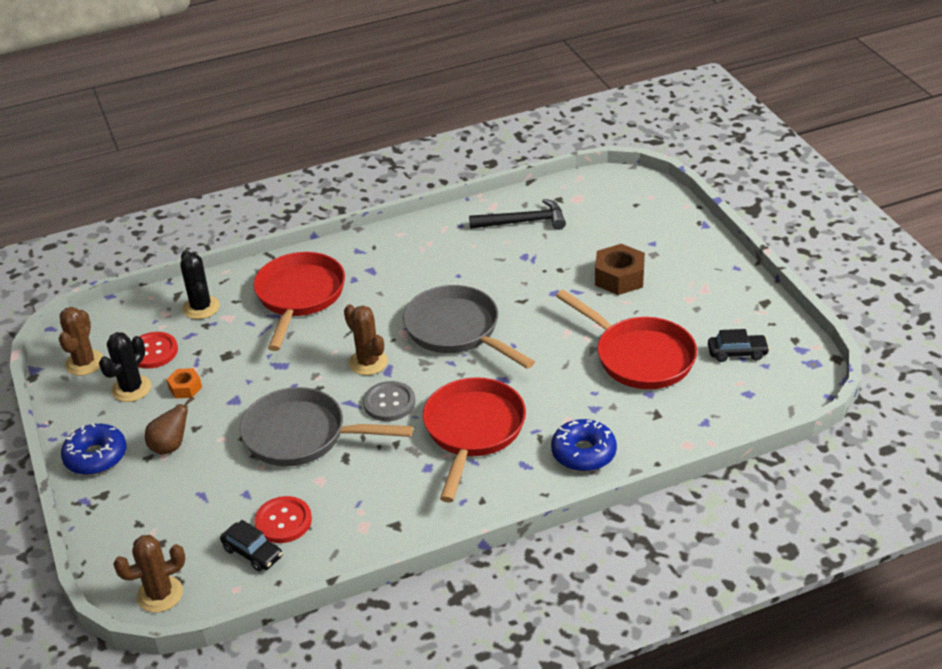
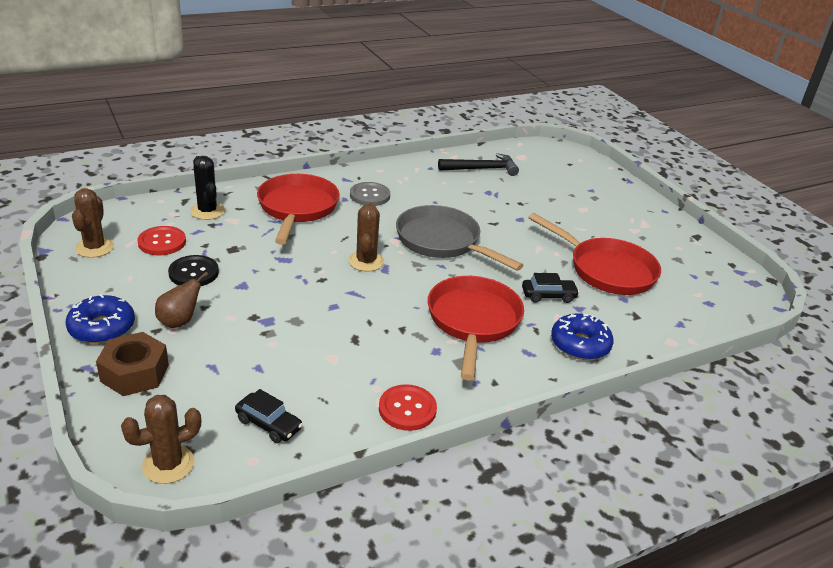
camera: 10 degrees left, 5 degrees down
black cactus [99,332,151,402] -> none
orange nut [167,368,202,399] -> black button [168,255,219,286]
grey pan [240,387,413,466] -> none
red button [254,496,312,543] -> red button moved to [379,384,437,431]
brown cactus [344,304,388,375] -> brown cactus turned 45 degrees clockwise [348,203,384,271]
grey button [363,381,415,421] -> grey button moved to [350,182,390,206]
brown nut [595,244,645,295] -> brown nut moved to [96,332,169,396]
black car [708,329,770,362] -> black car moved to [522,273,579,303]

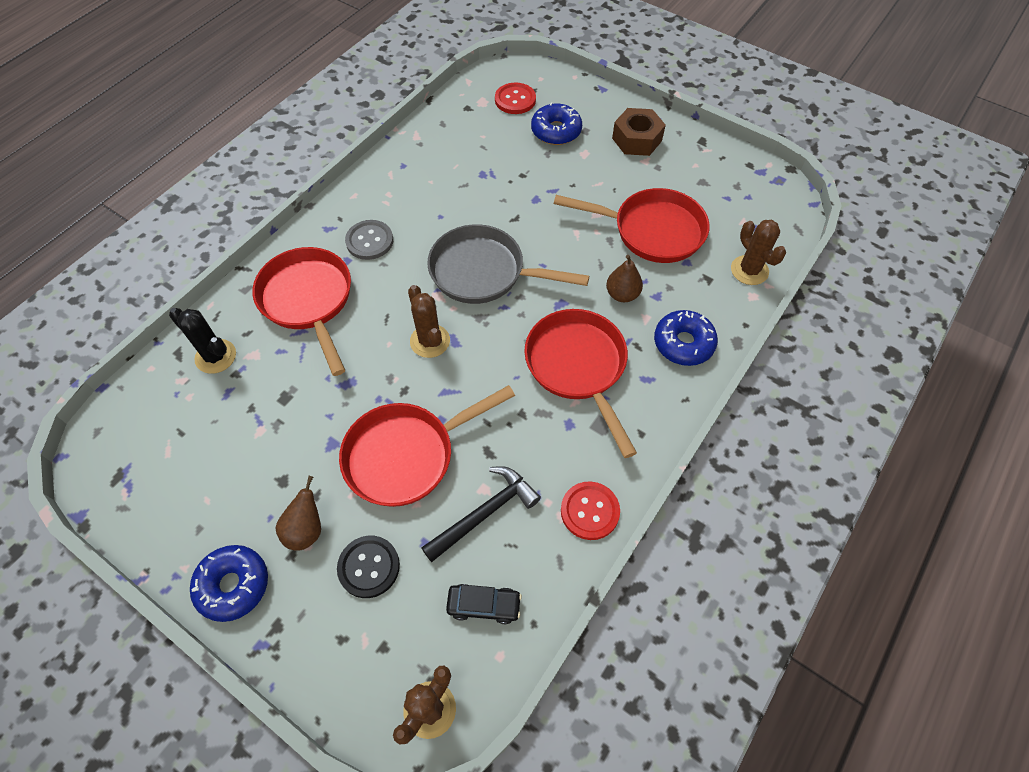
camera: 25 degrees left, 25 degrees up
brown cactus [72,188,114,258] -> brown cactus moved to [731,220,786,285]
brown nut [96,332,169,396] -> brown nut moved to [612,108,666,156]
red button [137,226,186,255] -> red button moved to [495,83,536,114]
black button [168,255,219,286] -> black button moved to [337,536,400,598]
black hammer [438,153,519,176] -> black hammer moved to [421,466,541,562]
black car [522,273,579,303] -> brown pear [606,255,643,302]
none -> red pan [339,385,515,507]
none -> blue donut [531,102,582,145]

